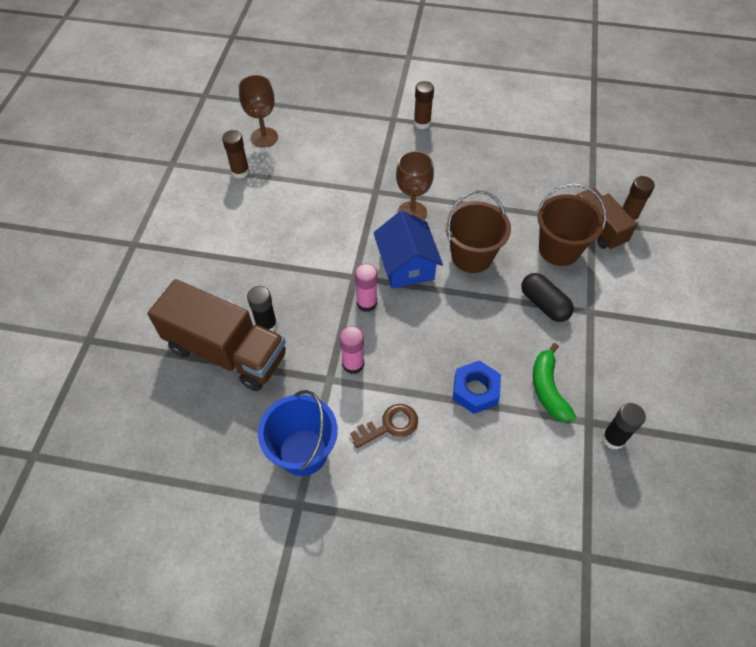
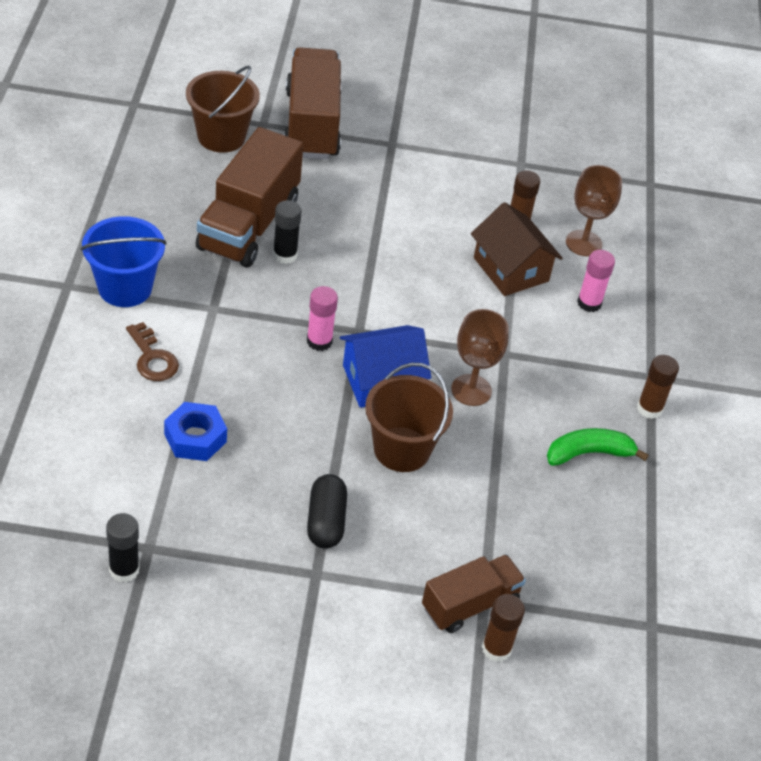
camera: 80 degrees right, 10 degrees down
pink glue stick [339,326,364,374] -> pink glue stick moved to [577,250,615,312]
black capsule [521,273,574,322] -> black capsule turned 45 degrees counterclockwise [307,474,347,549]
green banana [533,343,576,422] -> green banana moved to [547,428,649,466]
brown bucket [537,183,606,266] -> brown bucket moved to [186,66,260,153]
none -> brown truck [284,47,342,159]
none -> brown house [471,202,563,296]

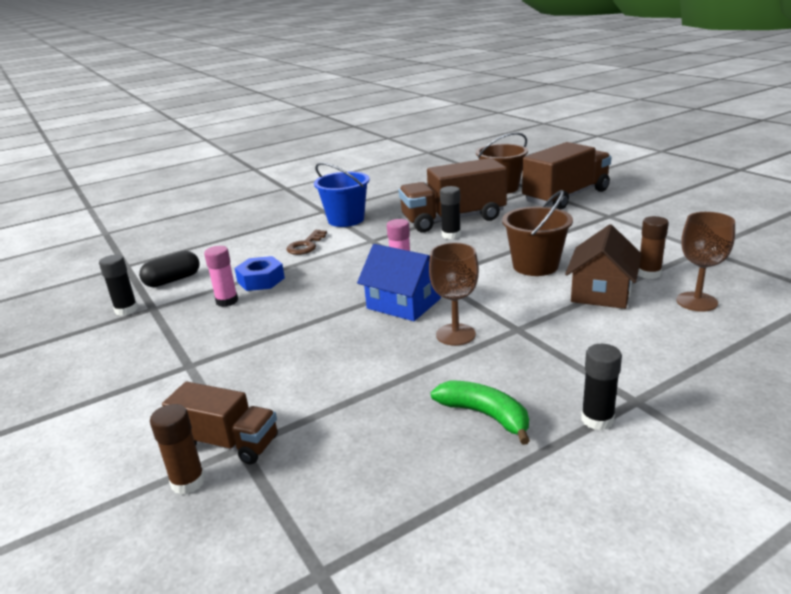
camera: 60 degrees right, 20 degrees down
black capsule [307,474,347,549] -> black capsule moved to [139,251,200,287]
brown bucket [365,363,453,472] -> brown bucket moved to [502,190,573,276]
pink glue stick [577,250,615,312] -> pink glue stick moved to [204,246,238,307]
brown glue stick [637,355,679,419] -> black glue stick [581,344,622,430]

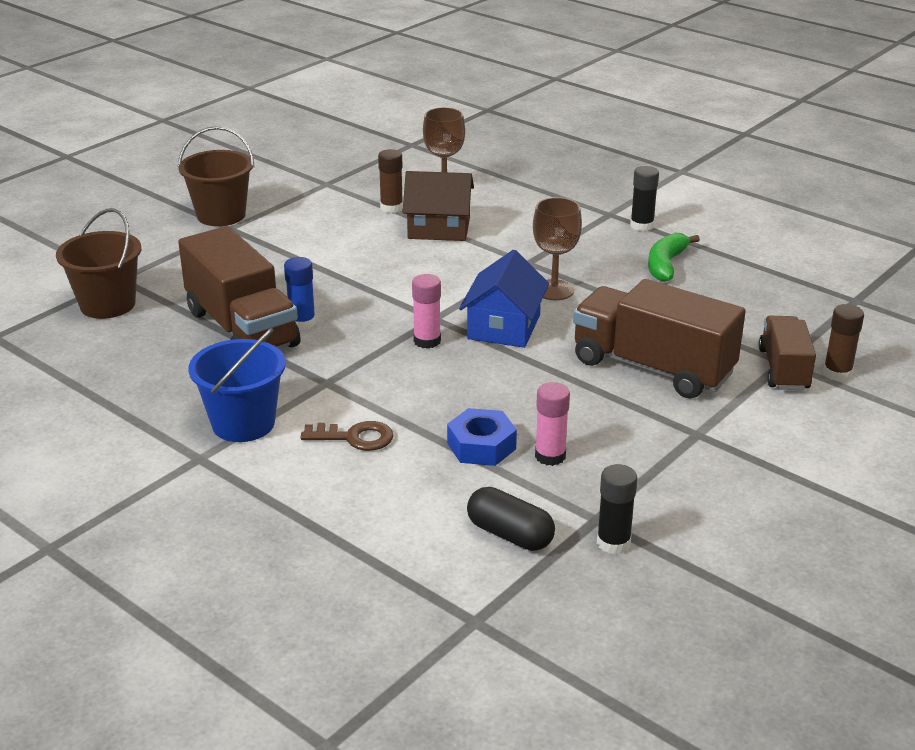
camera: 110 degrees left, 5 degrees up
black glue stick [440,186,461,239] -> blue glue stick [284,257,316,330]
brown bucket [502,190,573,276] -> brown bucket moved to [178,126,255,226]
brown truck [522,142,612,210] -> brown truck moved to [573,279,746,399]

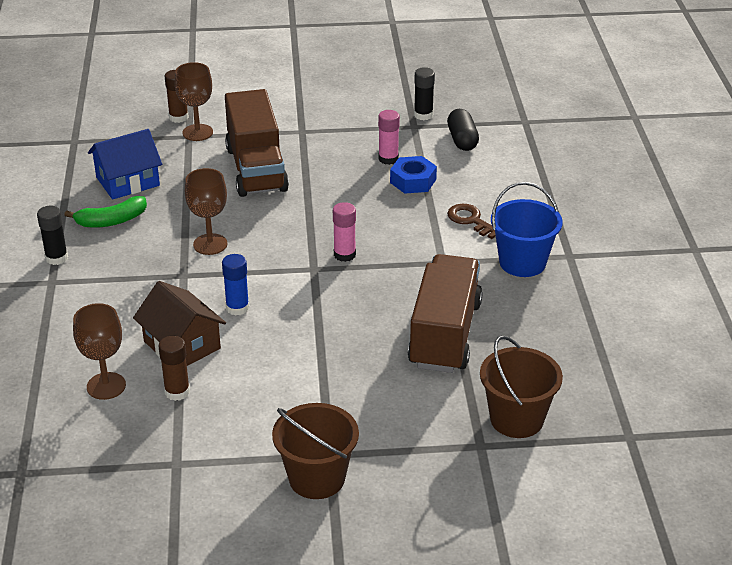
camera: 135 degrees left, 5 degrees up
blue glue stick [284,257,316,330] -> blue glue stick moved to [222,254,249,316]
blue house [459,250,549,348] -> blue house moved to [88,129,162,200]
brown truck [758,316,816,390] -> brown goblet [175,62,213,141]

